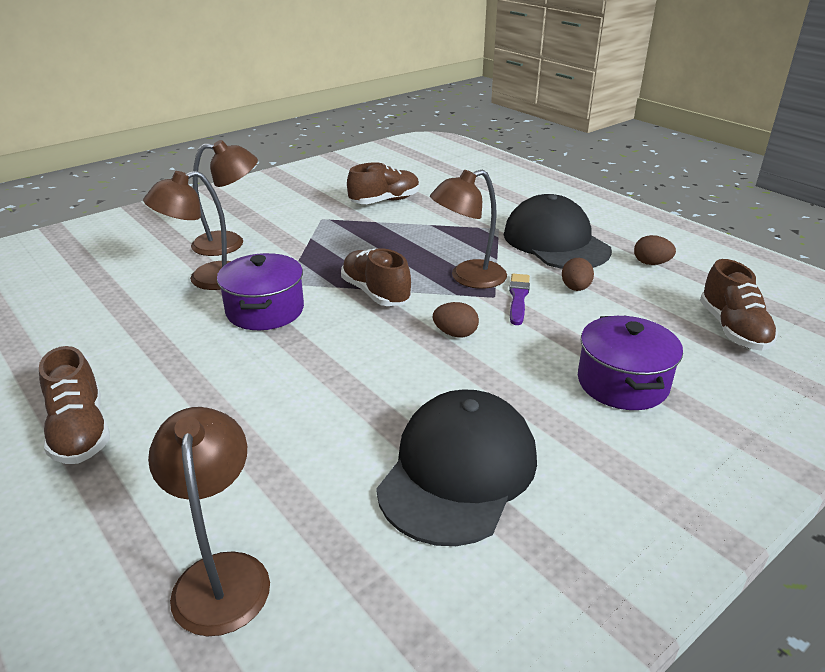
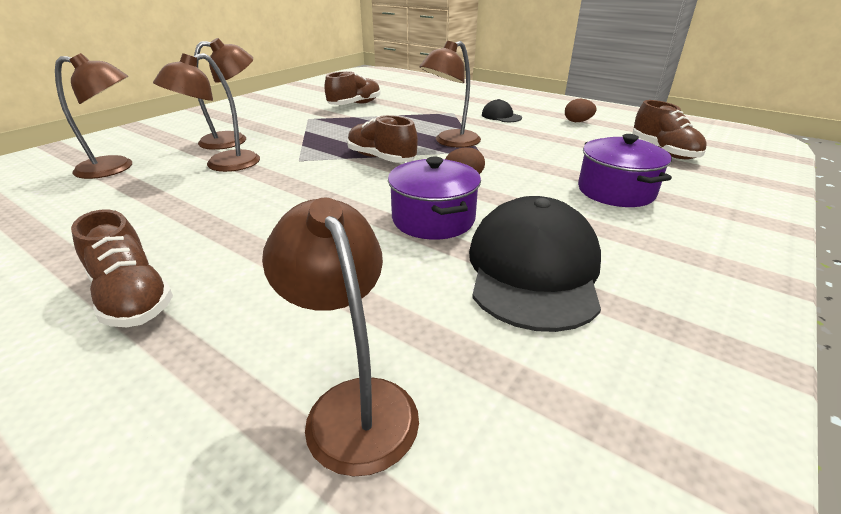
camera: 15 degrees left, 0 degrees up
purple pot [217,253,304,330] -> purple pot moved to [388,157,481,240]
black cap [504,194,612,269] -> black cap [482,99,522,122], size x0.46
purple brush [509,274,530,325] -> none
brown egg [562,258,594,291] -> none
none -> brown lamp [55,53,132,179]

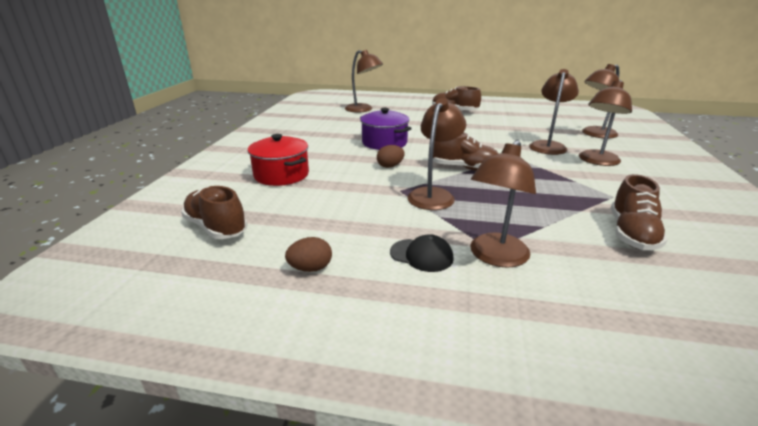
camera: 155 degrees right, 5 degrees down
black cap [469,196,601,332] -> none
purple pot [578,134,672,207] -> red pot [248,134,309,186]
none -> brown lamp [470,140,536,268]

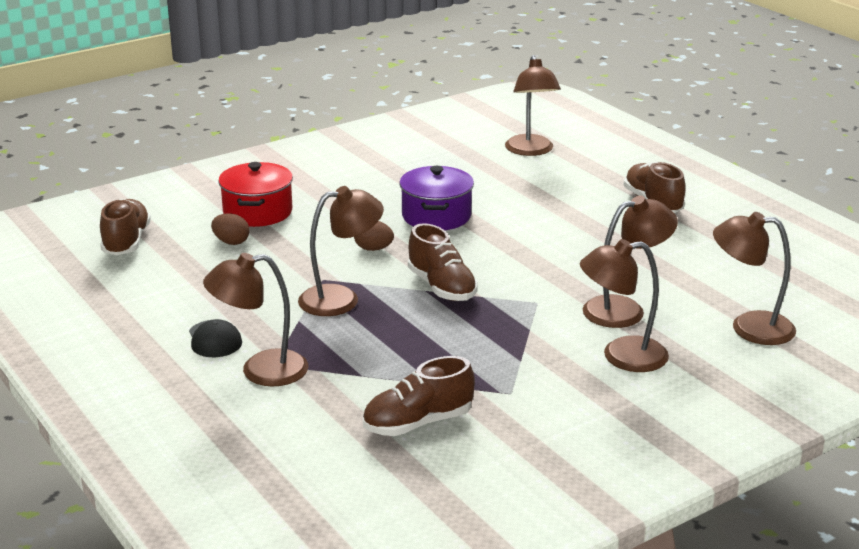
camera: 45 degrees right, 0 degrees up
brown egg [285,237,332,272] -> brown egg moved to [211,213,250,245]

